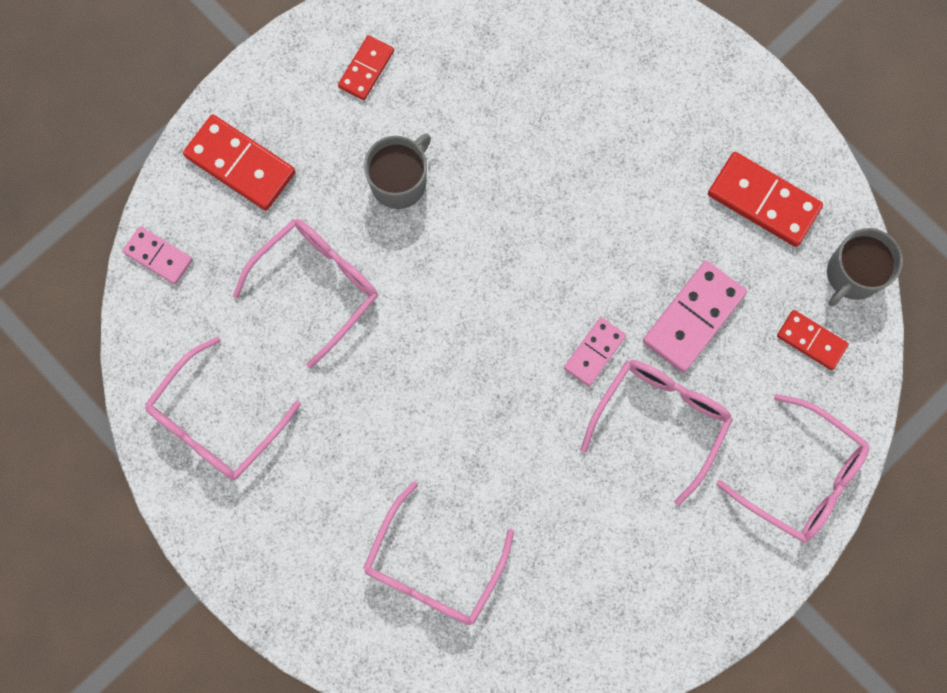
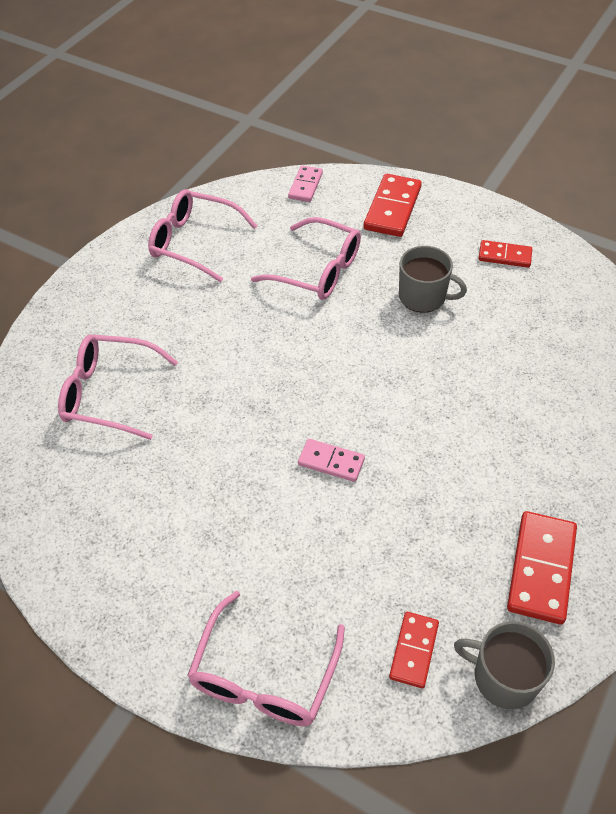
camera: 75 degrees right, 25 degrees down
pink glasses [580,360,733,506] -> none
pink domino [643,261,747,373] -> none

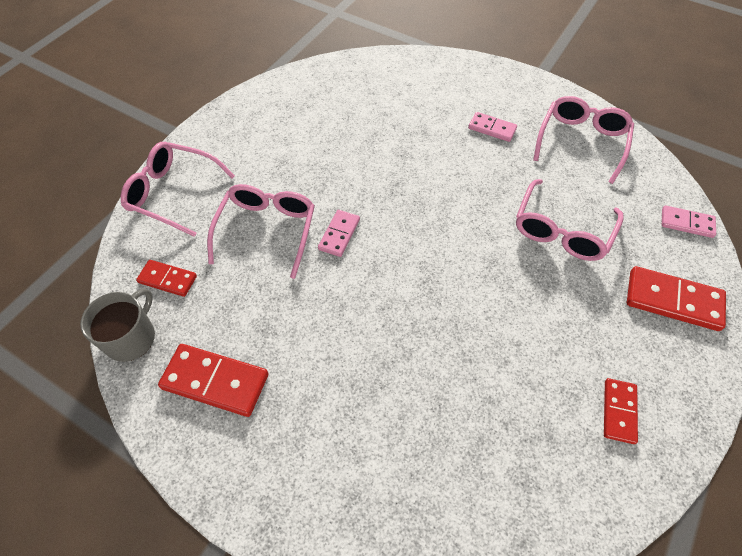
camera: 90 degrees right, 5 degrees up
pink glasses [58,334,178,440] -> pink glasses moved to [207,184,315,279]
grey mug [399,246,467,313] -> none
none -> pink domino [468,112,517,142]

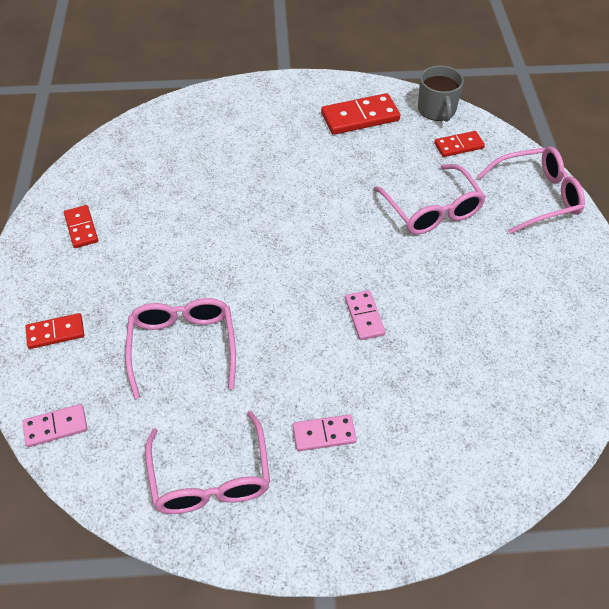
camera: 145 degrees right, 5 degrees down
pink domino [318,210,360,257] -> pink domino moved to [345,290,386,340]
red domino [627,266,726,331] -> red domino [26,313,84,349], size x0.61

